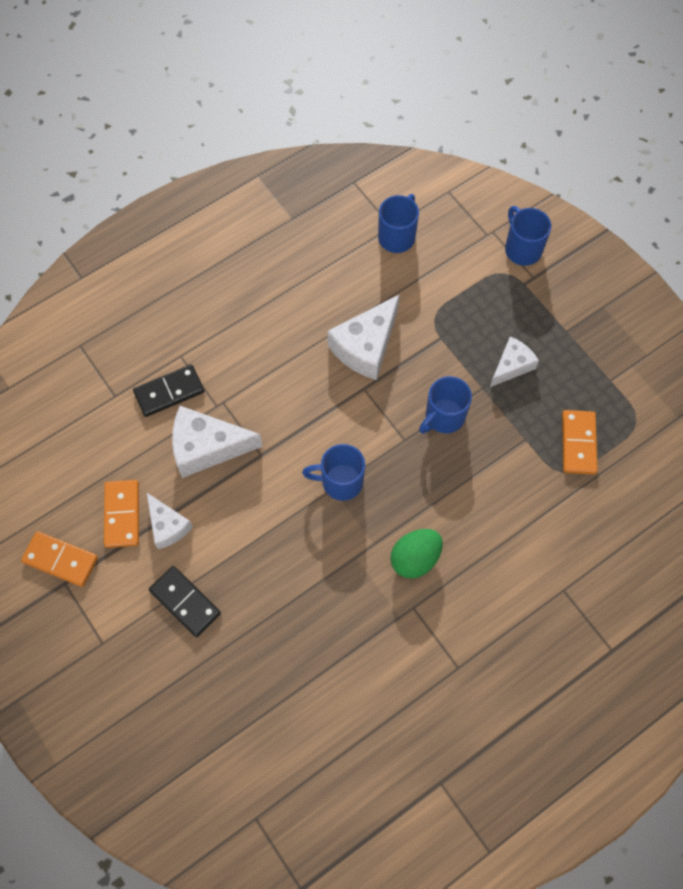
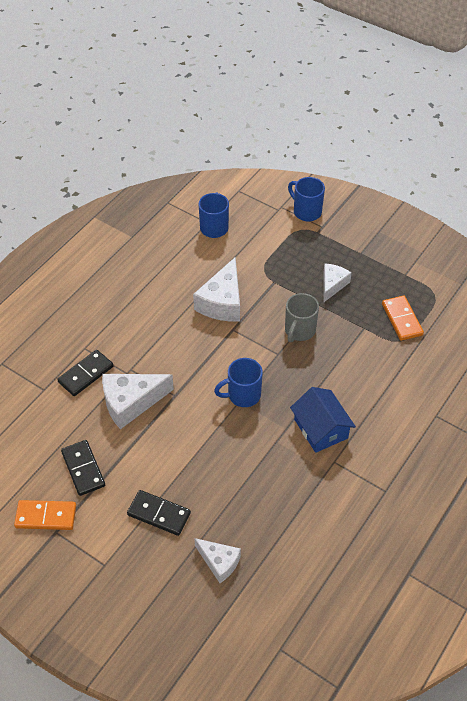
camera: 20 degrees left, 15 degrees down
orange domino [104,480,139,548] -> black domino [61,440,105,496]
white cheese [147,493,193,549] -> white cheese moved to [194,538,241,583]
green egg [390,529,443,579] -> blue house [290,387,356,453]
blue mug [419,376,472,434] -> grey mug [285,293,319,342]

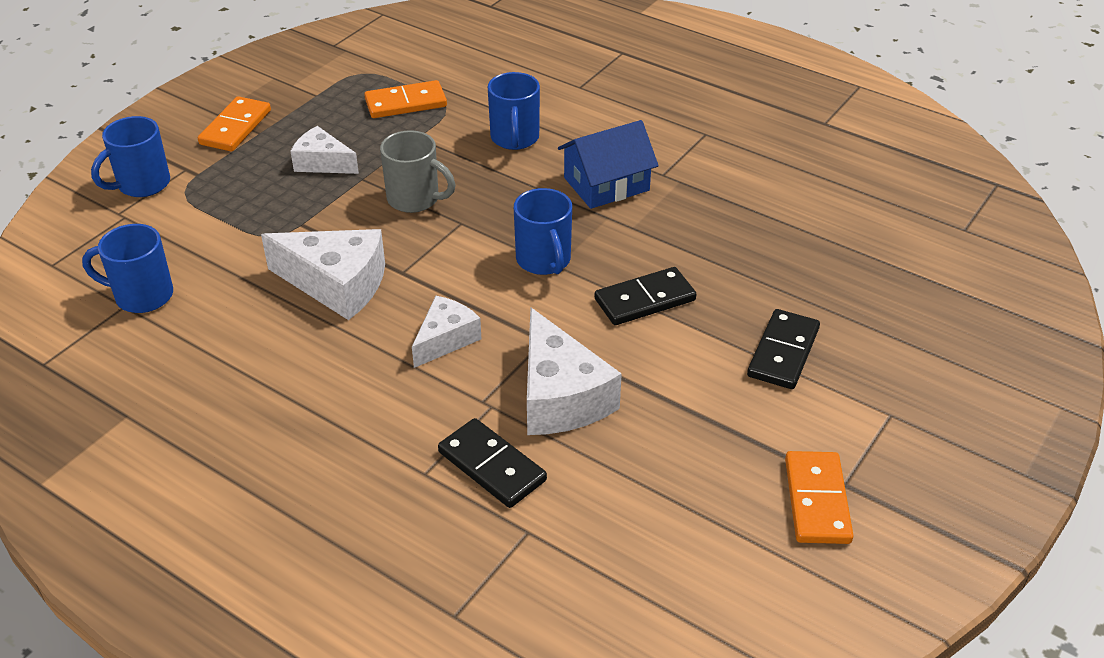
camera: 90 degrees left, 10 degrees down
black domino [61,440,105,496] -> black domino moved to [595,267,696,325]
white cheese [194,538,241,583] -> white cheese moved to [412,296,481,368]
none -> orange domino [198,96,271,151]
none -> blue mug [488,72,540,150]

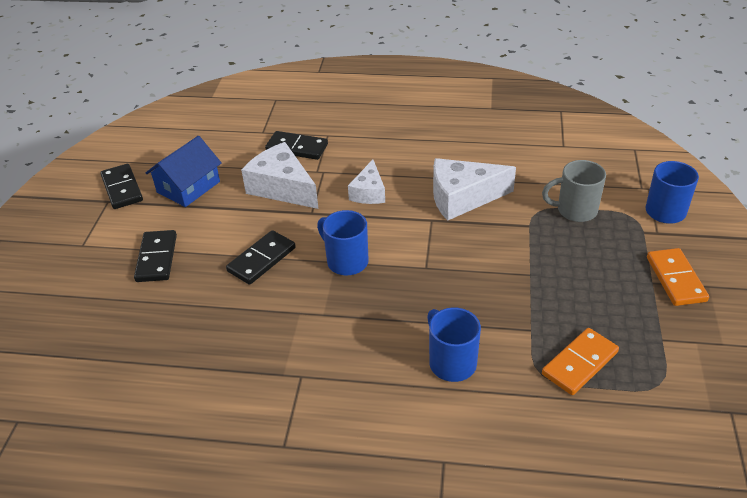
camera: 155 degrees right, 0 degrees up
blue mug [82,224,173,313] -> none
white cheese [290,126,359,174] -> none
grey mug [380,130,456,213] -> grey mug moved to [542,160,606,222]
blue house [558,120,659,209] -> blue house moved to [146,136,221,207]
orange domino [785,451,854,544] -> black domino [100,164,143,209]

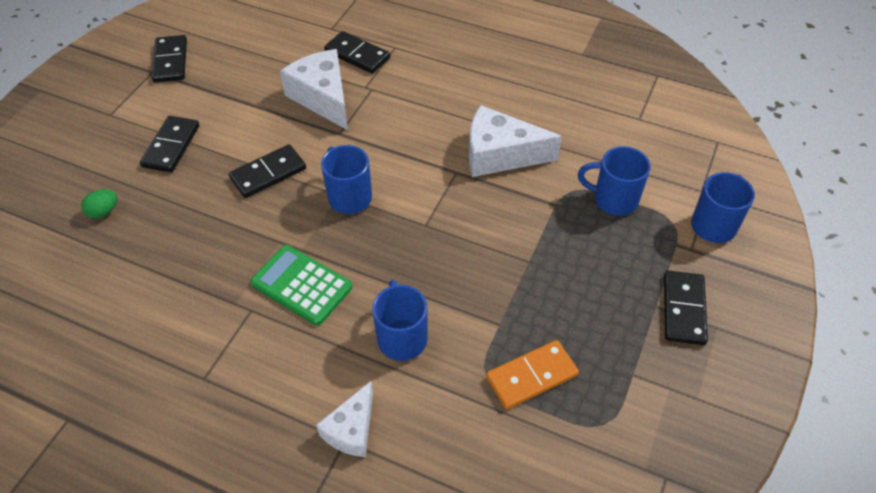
camera: 15 degrees right, 10 degrees up
blue house [146,136,221,207] -> none
white cheese [348,159,385,204] -> white cheese moved to [316,381,373,457]
grey mug [542,160,606,222] -> blue mug [578,146,651,216]
orange domino [647,248,709,306] -> black domino [664,270,708,345]
none -> green egg [81,189,117,218]
none -> green calculator [250,245,352,325]

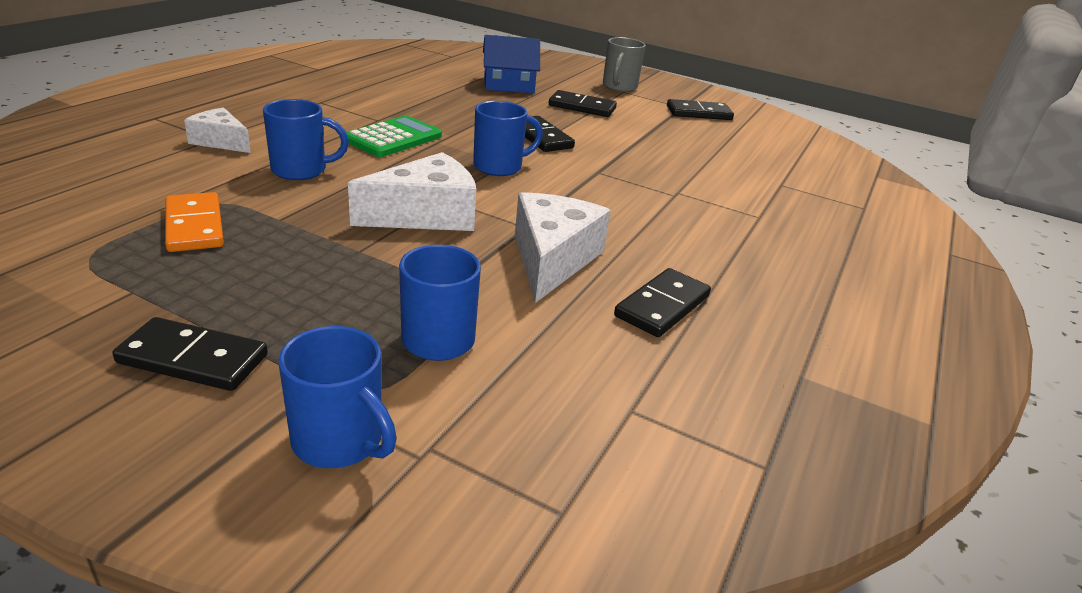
camera: 90 degrees right, 20 degrees down
green egg [81,189,117,218] -> blue house [483,35,540,93]
white cheese [280,49,348,130] -> white cheese moved to [348,152,476,231]
black domino [324,31,390,74] -> black domino moved to [614,268,711,337]
none -> grey mug [603,37,646,92]

